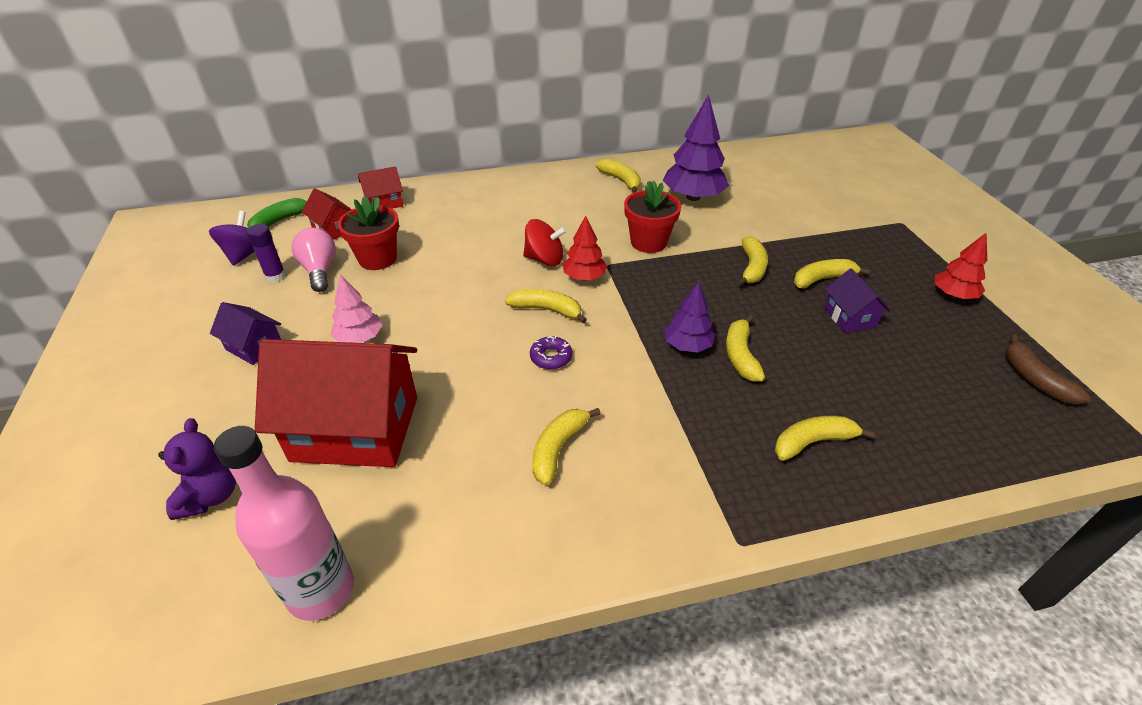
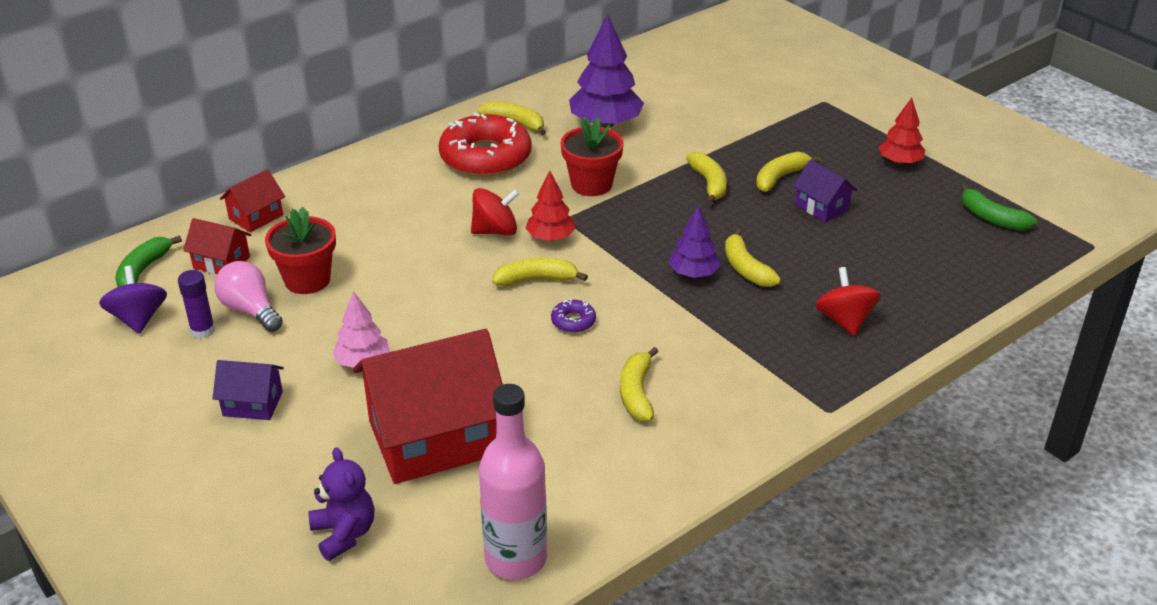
camera: 25 degrees left, 5 degrees down
yellow banana [775,416,875,461] -> red spinning top [815,267,881,336]
brown banana [1006,334,1091,405] -> green banana [961,184,1037,230]
none -> red donut [439,113,531,177]

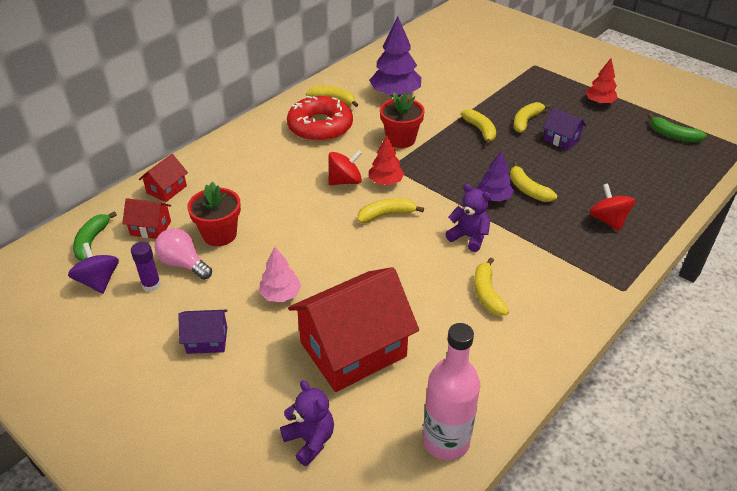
camera: 10 degrees left, 5 degrees up
purple donut [551,299,596,333] -> none
none -> purple teddy bear [445,184,492,252]

